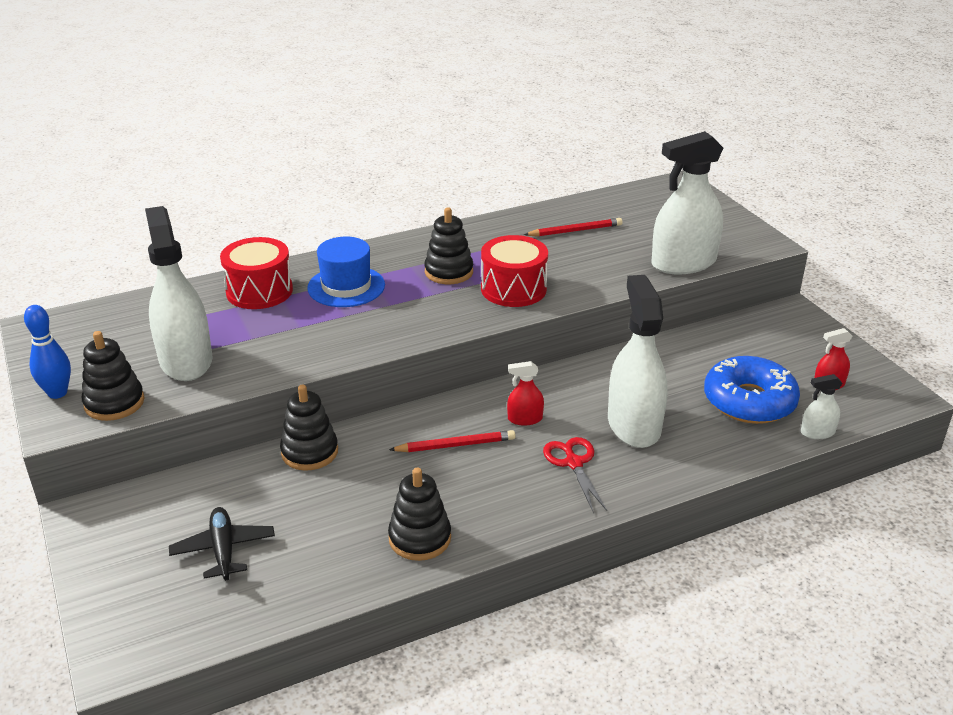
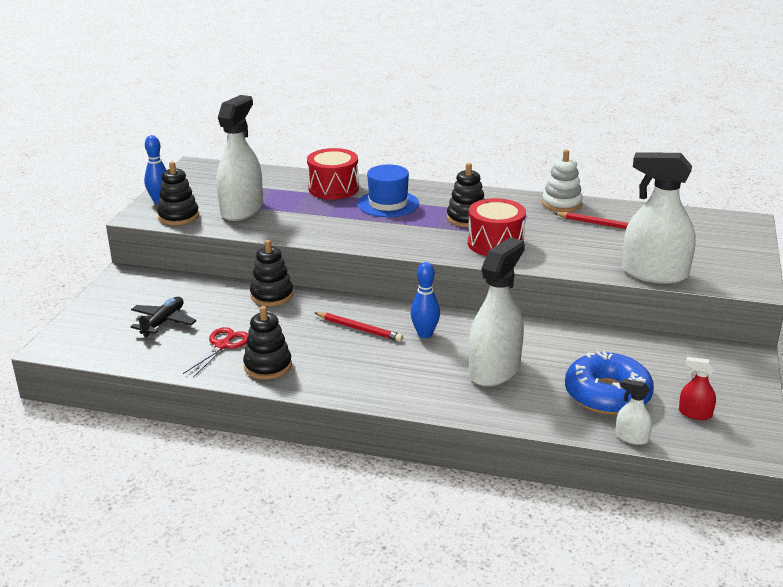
camera: 40 degrees right, 5 degrees down
red spray bottle [507,361,544,426] -> blue bowling pin [411,262,440,338]
red scissors [543,437,607,511] -> red scissors moved to [183,327,249,378]
none -> white stacking toy [542,150,583,212]

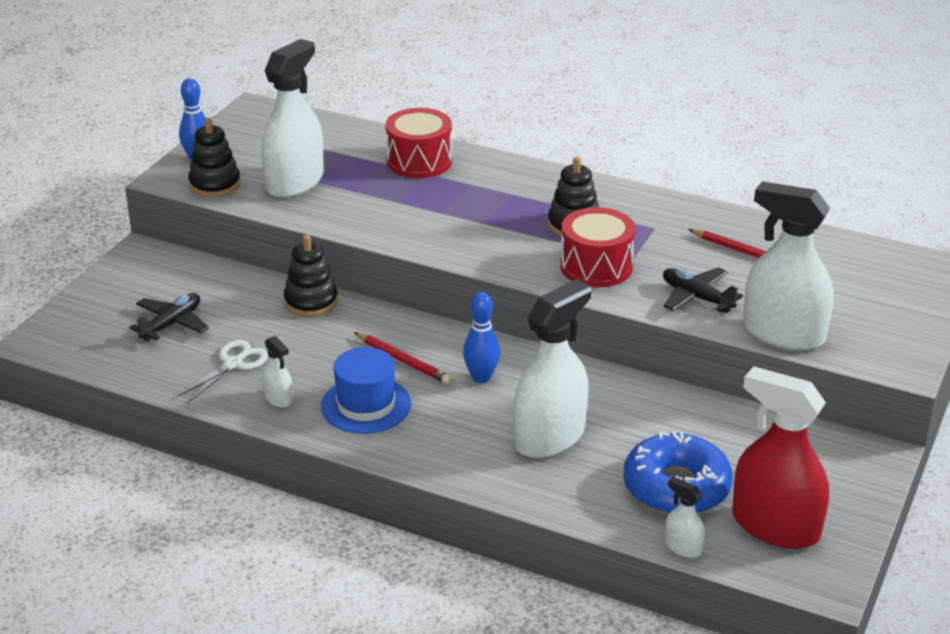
camera: 10 degrees right, 5 degrees up
red scissors [183,327,249,378] -> white scissors [177,340,268,403]
black stacking toy [243,306,292,379] -> white spray bottle [262,336,293,408]
blue hat [358,164,419,217] -> blue hat moved to [321,347,411,434]
white stacking toy [542,150,583,212] -> none
red spray bottle [679,357,716,420] -> red spray bottle [732,367,829,549], size x2.25
none -> black plane [663,267,743,313]

